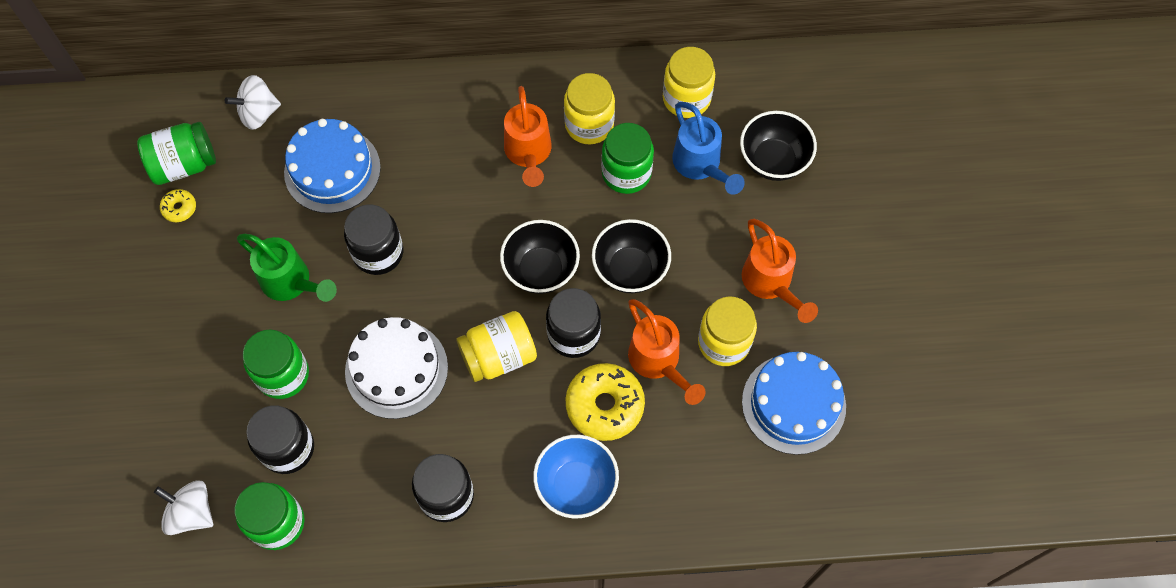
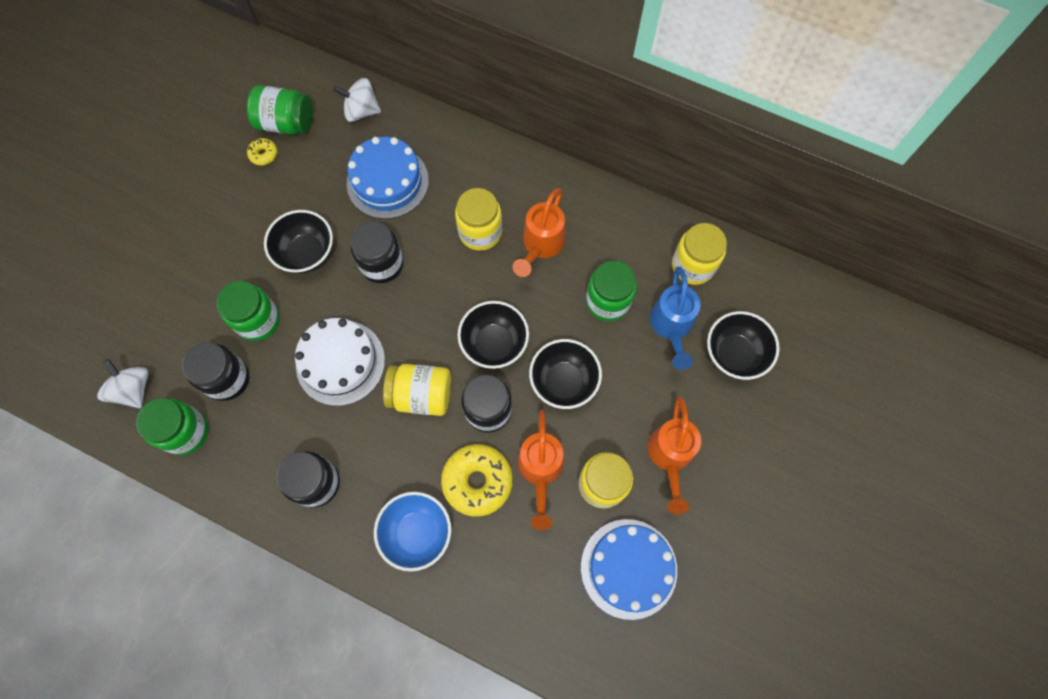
camera: 30 degrees right, 5 degrees up
green watering can [237,234,337,302] -> black bowl [264,210,333,274]
yellow jar [564,73,615,144] -> yellow jar moved to [455,188,502,251]

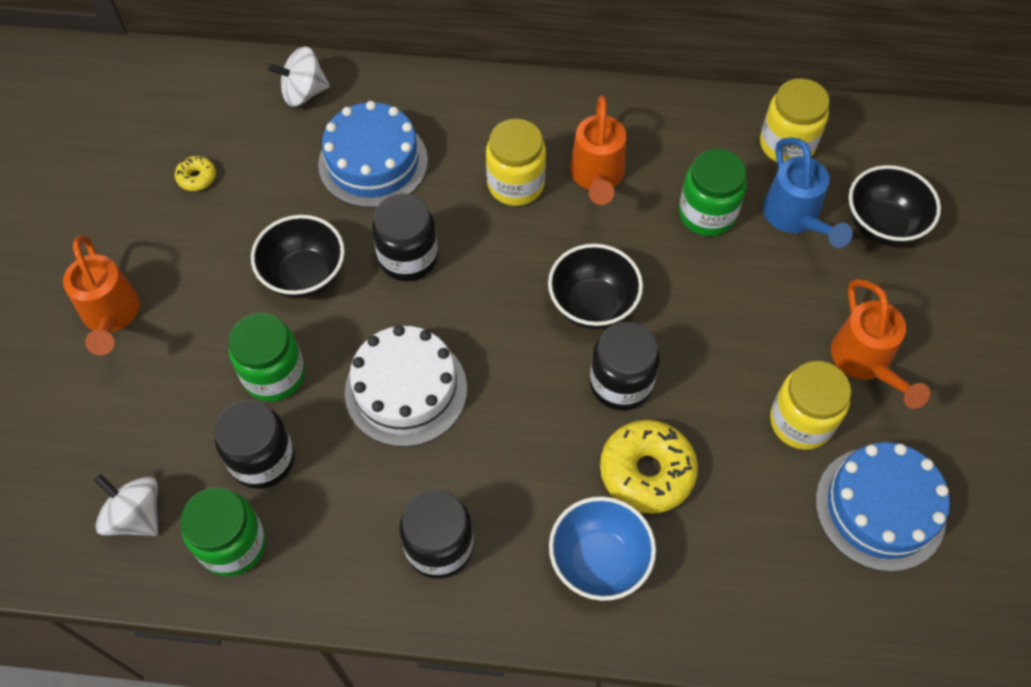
camera: 20 degrees left, 10 degrees down
green jar [247,85,313,135] -> none
yellow jar [383,364,451,416] -> none
orange watering can [518,410,564,530] -> orange watering can moved to [63,235,140,355]
black bowl [529,339,602,409] -> none

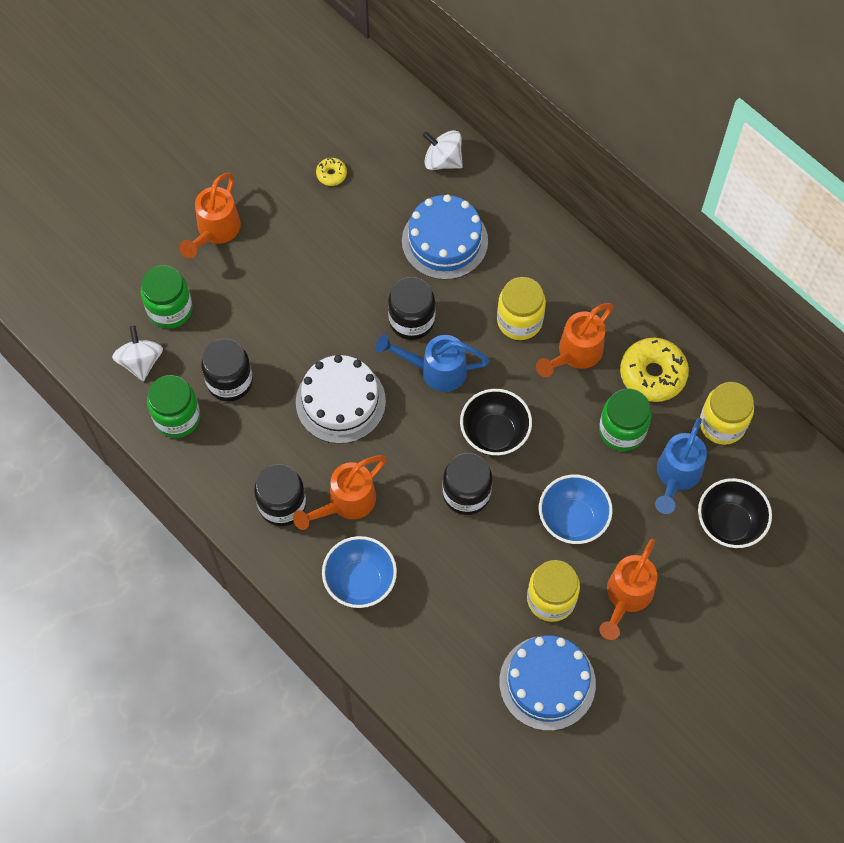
camera: 40 degrees right, 5 degrees up
green jar [229,313,305,402] -> green jar moved to [141,265,192,329]
black bowl [251,215,345,299] -> none
yellow donut [600,420,698,514] -> yellow donut moved to [620,338,689,402]
none -> orange watering can [293,455,387,530]
none -> blue watering can [376,334,489,392]
none -> blue bowl [539,475,613,544]

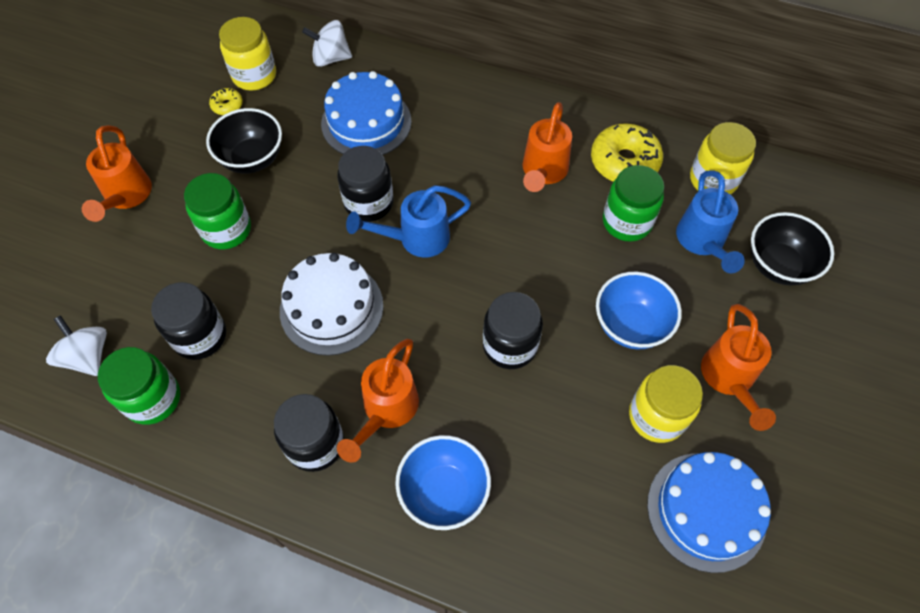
camera: 25 degrees left, 5 degrees down
green jar [141,265,192,329] -> green jar moved to [184,173,251,249]
black bowl [460,389,532,456] -> black bowl moved to [206,108,282,174]
yellow jar [497,277,546,340] -> yellow jar moved to [219,17,276,91]

